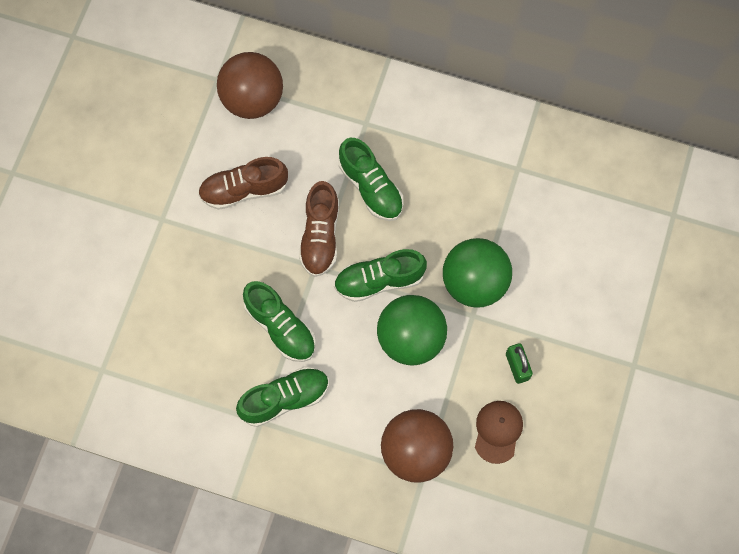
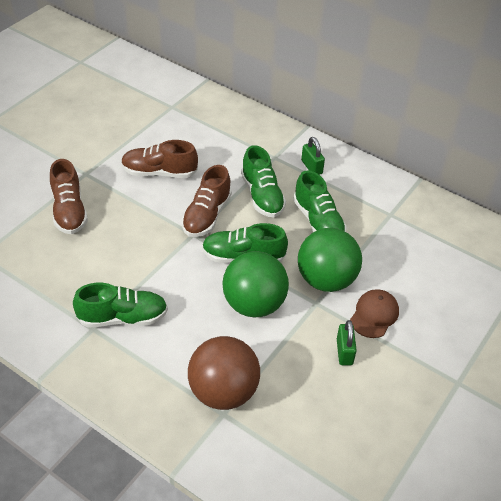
camera: 15 degrees right, 25 degrees down
brown ball [217,52,283,119] -> none
green shoe [243,281,316,362] -> green shoe moved to [293,170,347,232]
brown cap [475,401,523,464] -> brown cap moved to [350,289,399,338]
none -> brown shoe [50,159,88,234]
none -> green padlock [301,137,325,175]

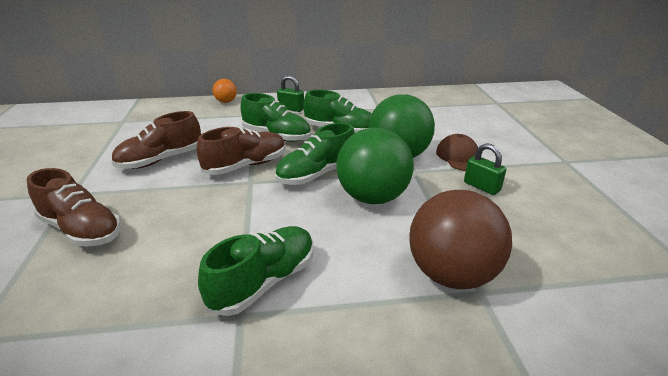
camera: 40 degrees left, 15 degrees down
brown shoe [182,165,232,237] -> brown shoe turned 105 degrees counterclockwise [196,127,286,175]
none -> orange ball [213,79,237,103]

